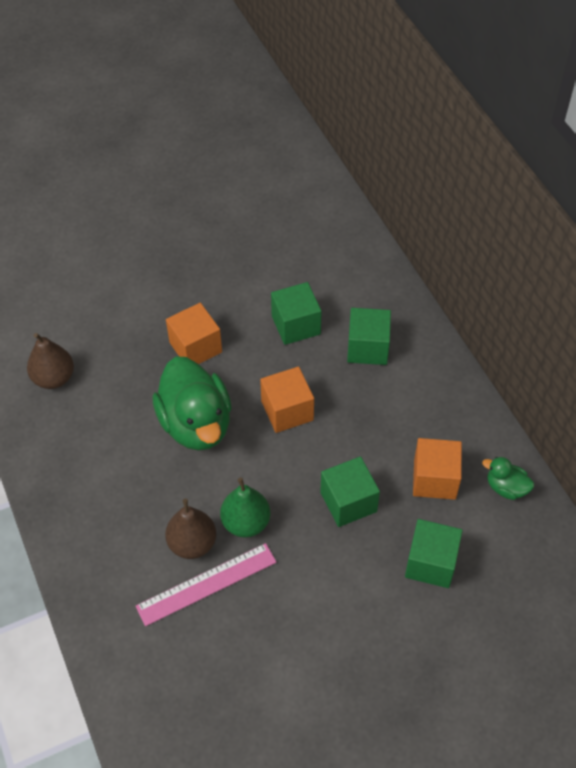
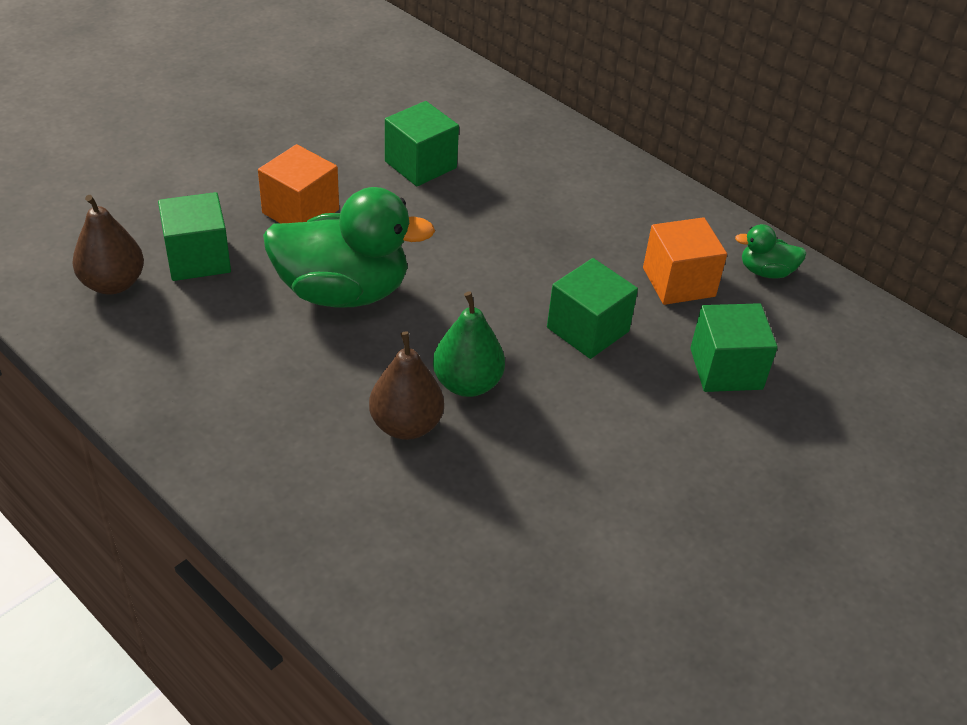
camera: 25 degrees left, 10 degrees down
pink ruler [136,543,277,626] -> none
green duck [152,356,232,451] -> green duck turned 45 degrees counterclockwise [263,187,435,308]
orange cube [260,366,314,433] -> none
green cube [347,308,391,365] -> green cube moved to [158,192,231,281]

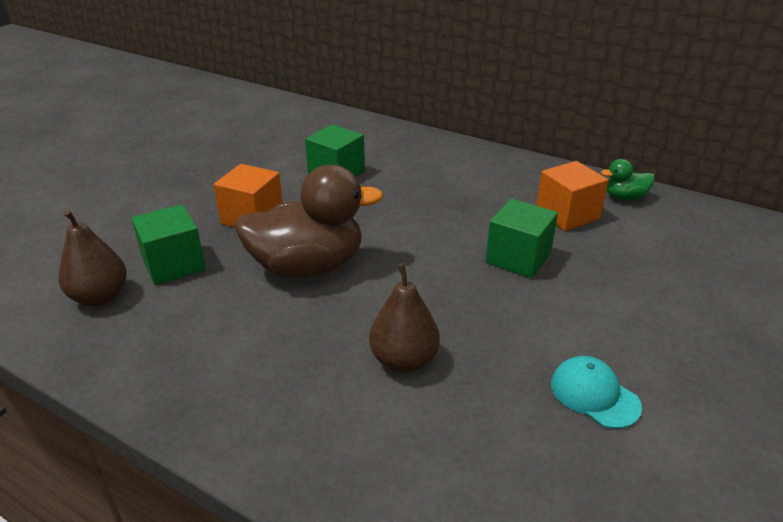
camera: 10 degrees left, 10 degrees down
green duck [263,187,435,308] -> brown duck [234,165,384,278]
green pear [433,291,505,397] -> none
green cube [690,303,778,392] -> none
none -> turquoise cap [551,356,642,429]

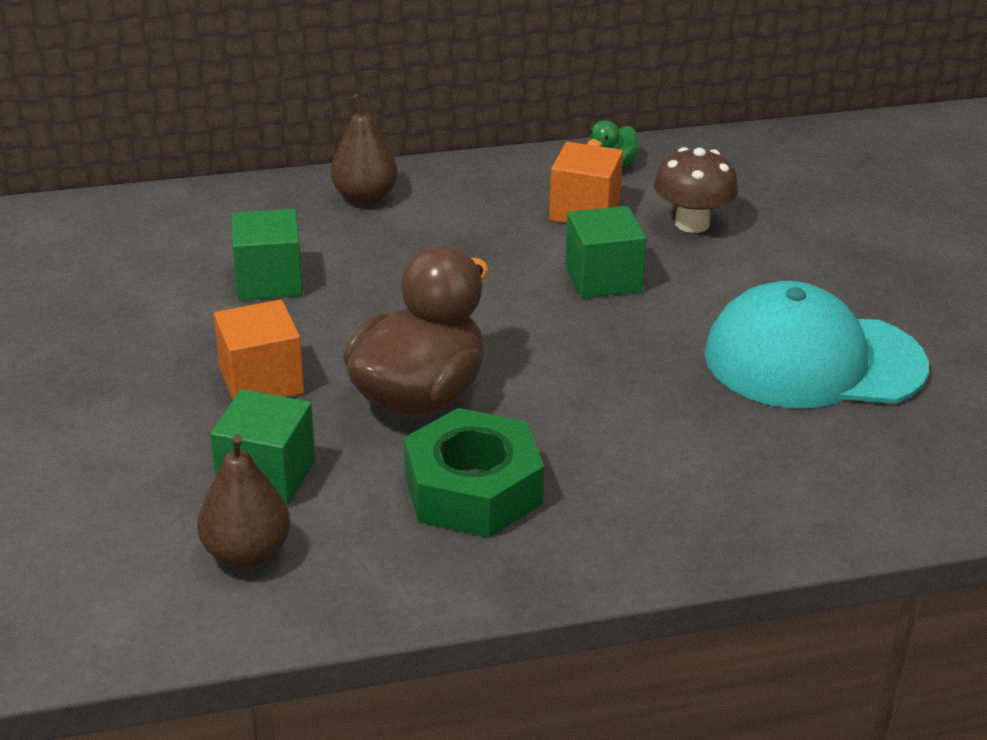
camera: 45 degrees left, 0 degrees up
brown pear [369,263,440,373] -> brown pear moved to [331,94,398,205]
turquoise cap [551,356,642,429] -> turquoise cap [704,281,929,408], size x2.28
none -> green nut [404,408,544,537]
none -> brown mushroom [654,147,738,233]

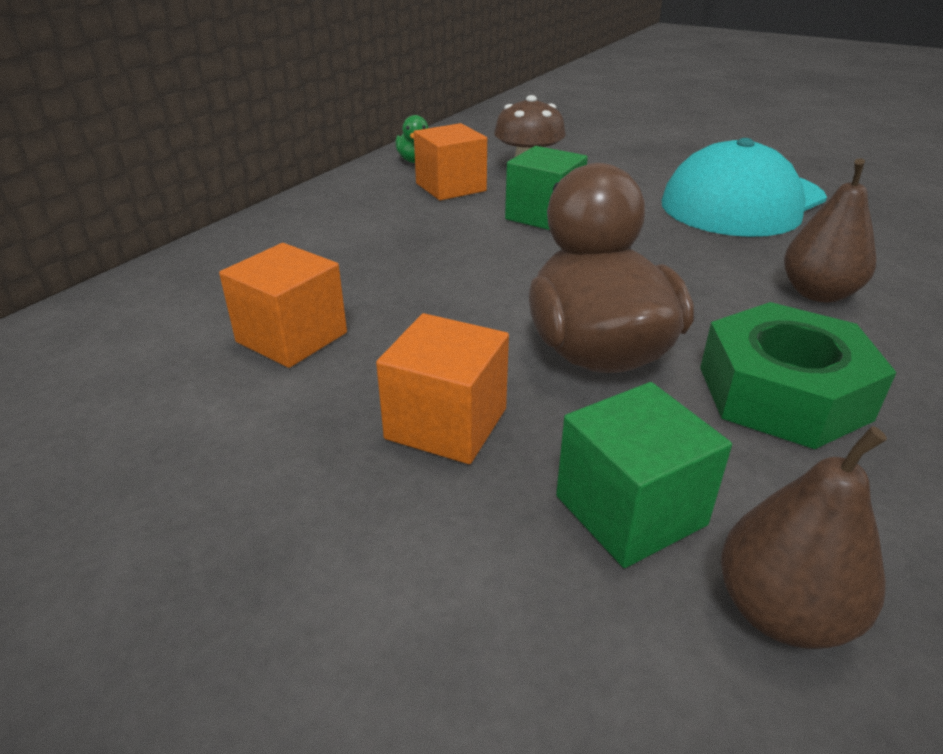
camera: 45 degrees left, 0 degrees up
green cube [232,209,303,300] -> orange cube [219,243,347,368]
brown pear [331,94,398,205] -> brown pear moved to [784,158,876,303]

